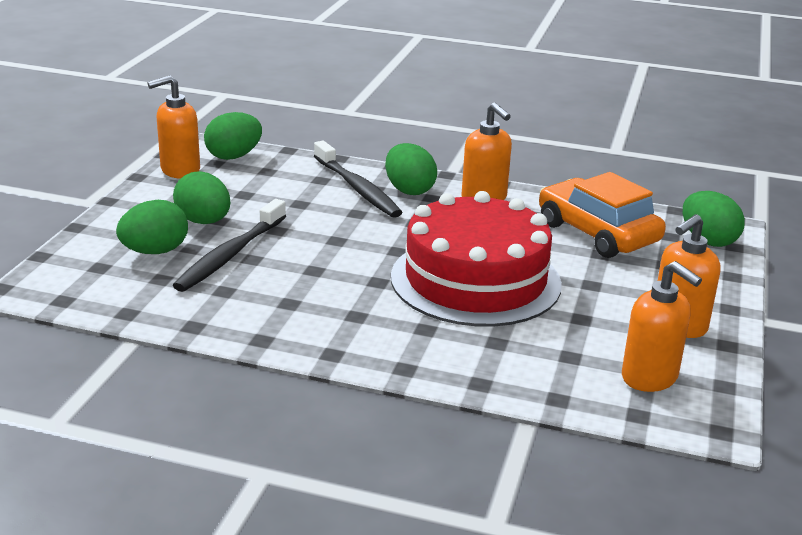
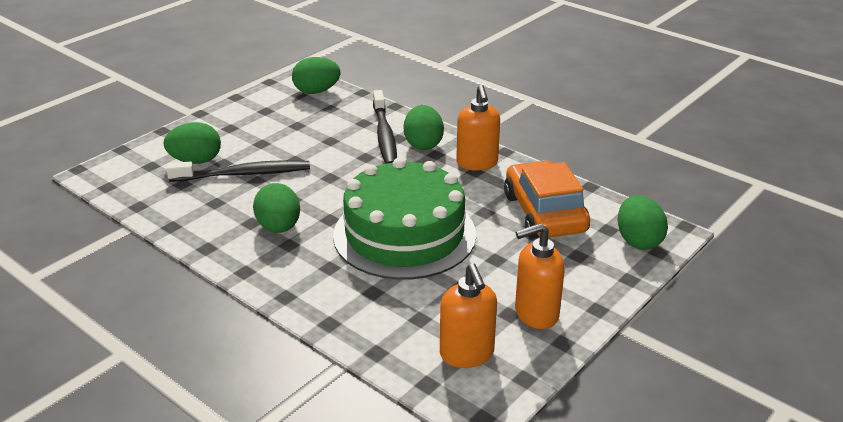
camera: 25 degrees right, 5 degrees up
orange soap dispenser [147,75,200,179] -> none
green egg [173,172,230,224] -> green egg moved to [253,183,300,233]
black toothbrush [173,199,286,292] -> black toothbrush turned 150 degrees counterclockwise [166,160,310,182]
red cake [391,191,562,327] -> green cake [333,158,476,280]

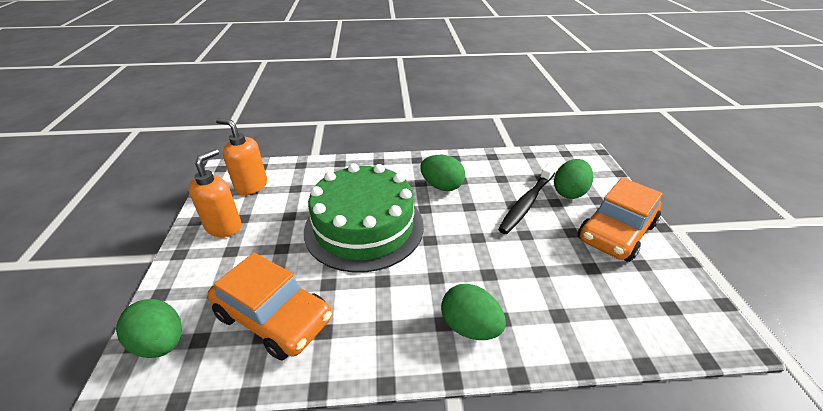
camera: 135 degrees right, 5 degrees up
green egg [292,57,340,94] -> none
black toothbrush [373,90,397,164] -> none
orange soap dispenser [456,85,500,171] -> none
none -> orange car [578,177,663,262]

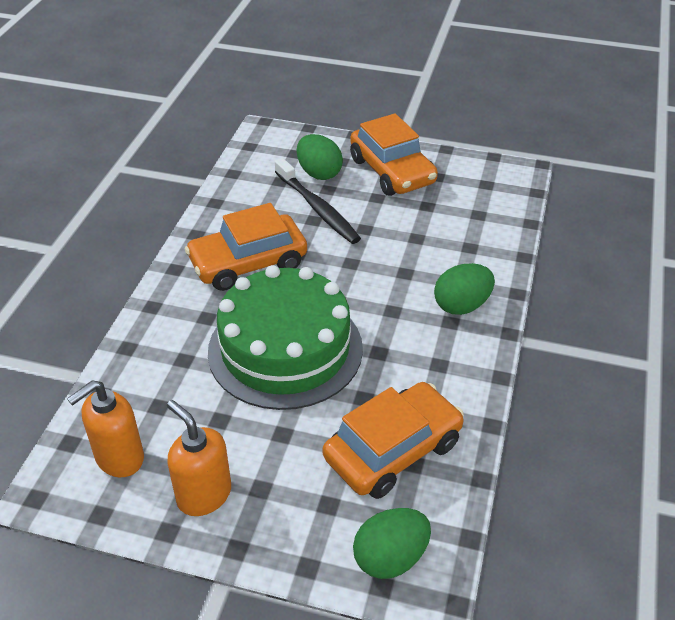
camera: 70 degrees left, 5 degrees up
green egg [420,155,465,191] -> orange car [185,203,307,291]

